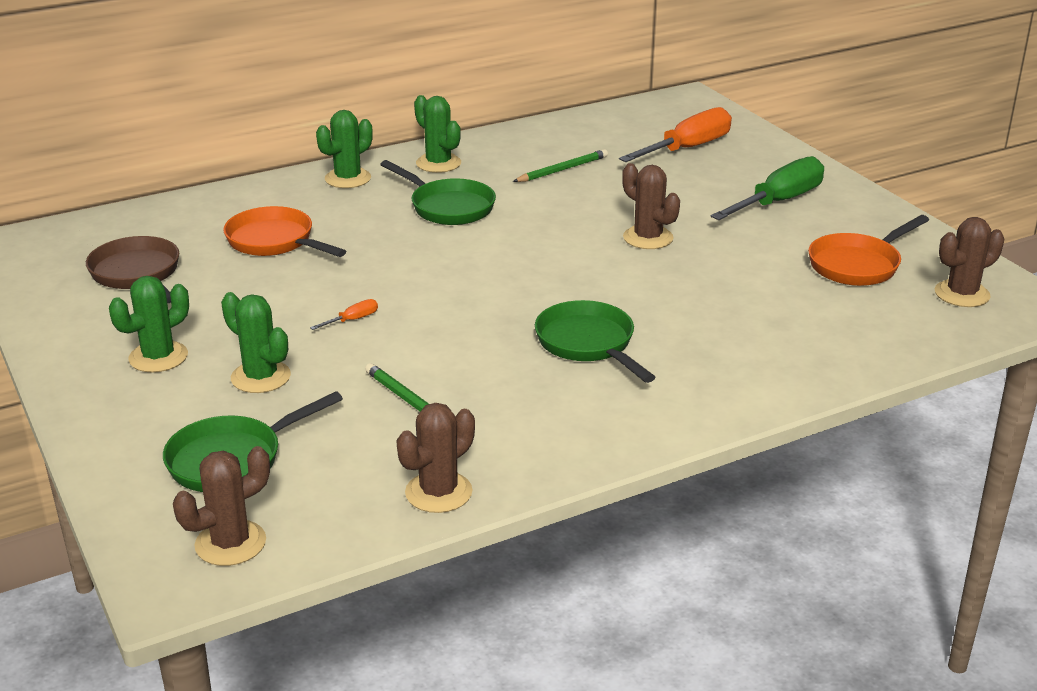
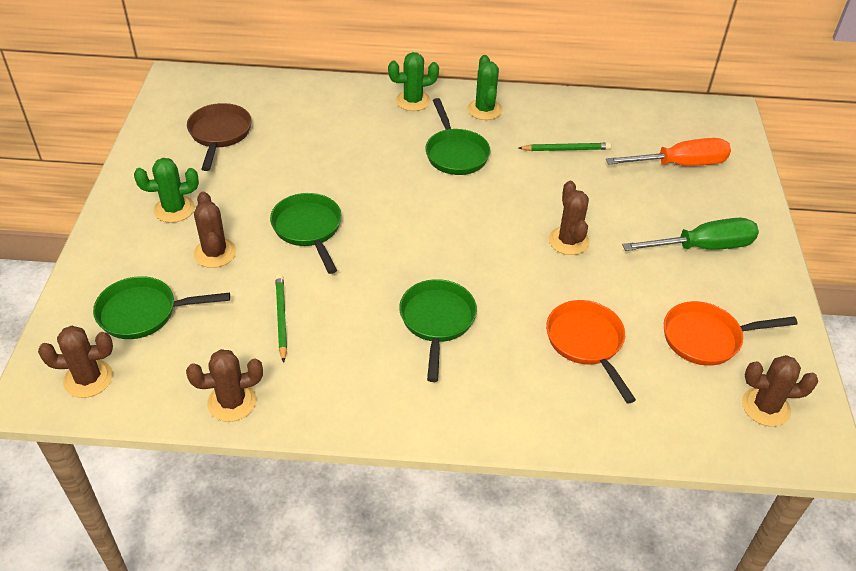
camera: 30 degrees right, 15 degrees up
green cactus [221,292,291,393] -> brown cactus [194,192,236,268]
orange pan [223,206,346,257] -> orange pan moved to [546,300,636,403]
orange screwdriver [310,299,378,330] -> green pan [270,193,342,274]

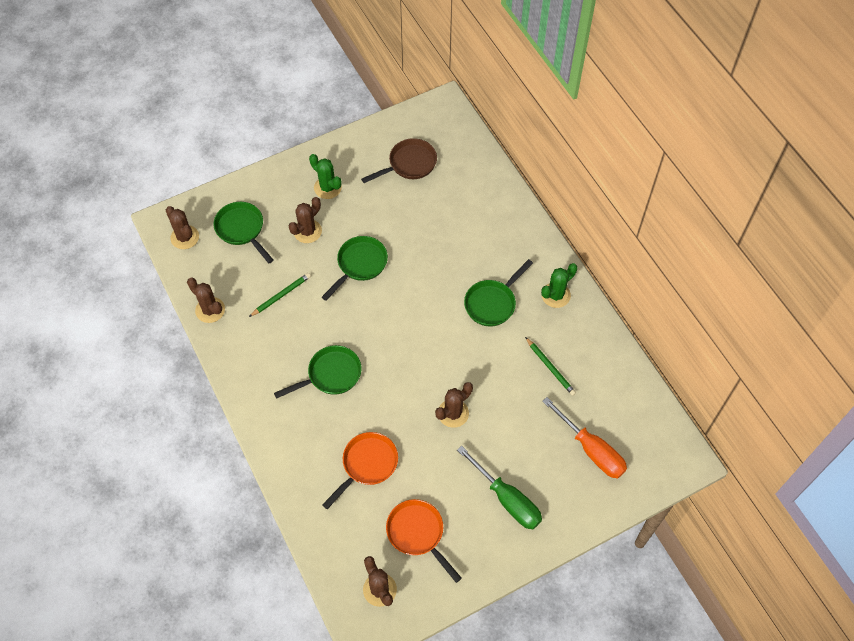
camera: 60 degrees right, 15 degrees up
green cactus [388,52,439,111] -> none

